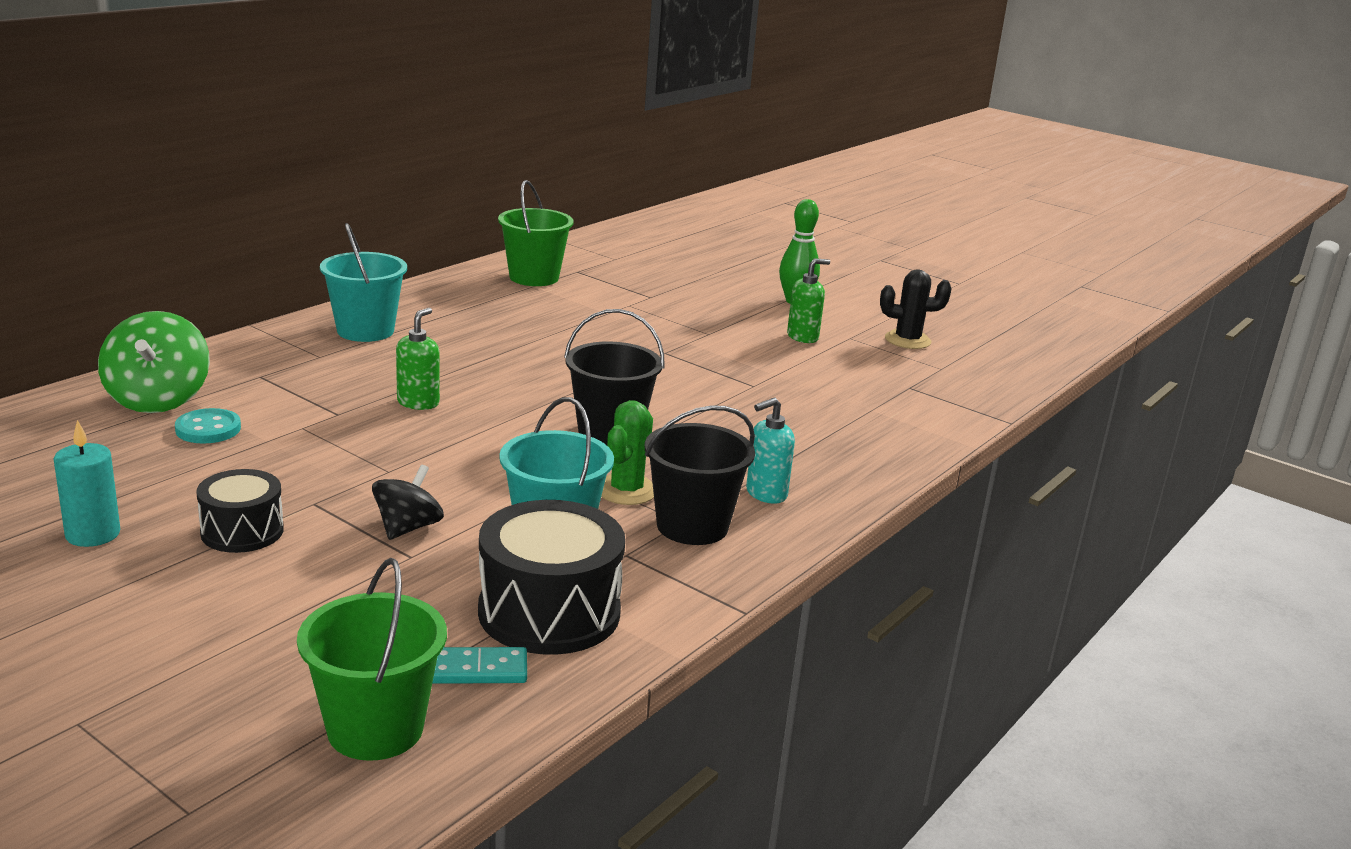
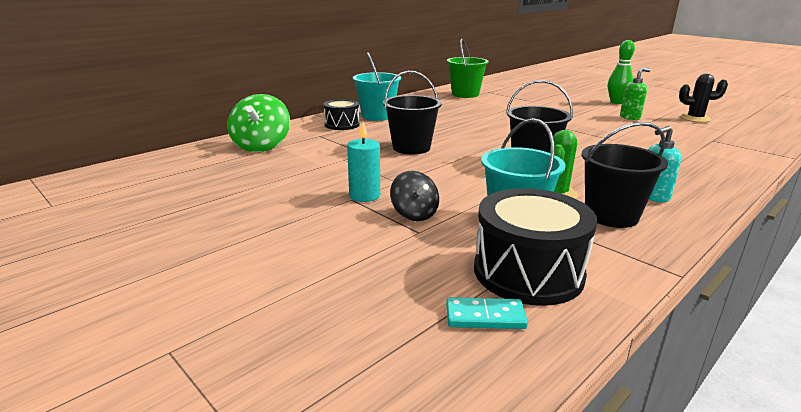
camera: 10 degrees right, 0 degrees up
turquoise candle [54,420,120,547] -> turquoise candle moved to [347,122,380,202]
turquoise button [175,408,241,444] -> none
black drum [196,469,284,553] -> black drum moved to [324,99,359,130]
green bucket [297,558,447,761] -> none
black spinning top [372,465,444,540] -> black spinning top turned 120 degrees clockwise [390,171,439,221]
green soap dispenser [396,308,440,410] -> black bucket [383,71,442,154]

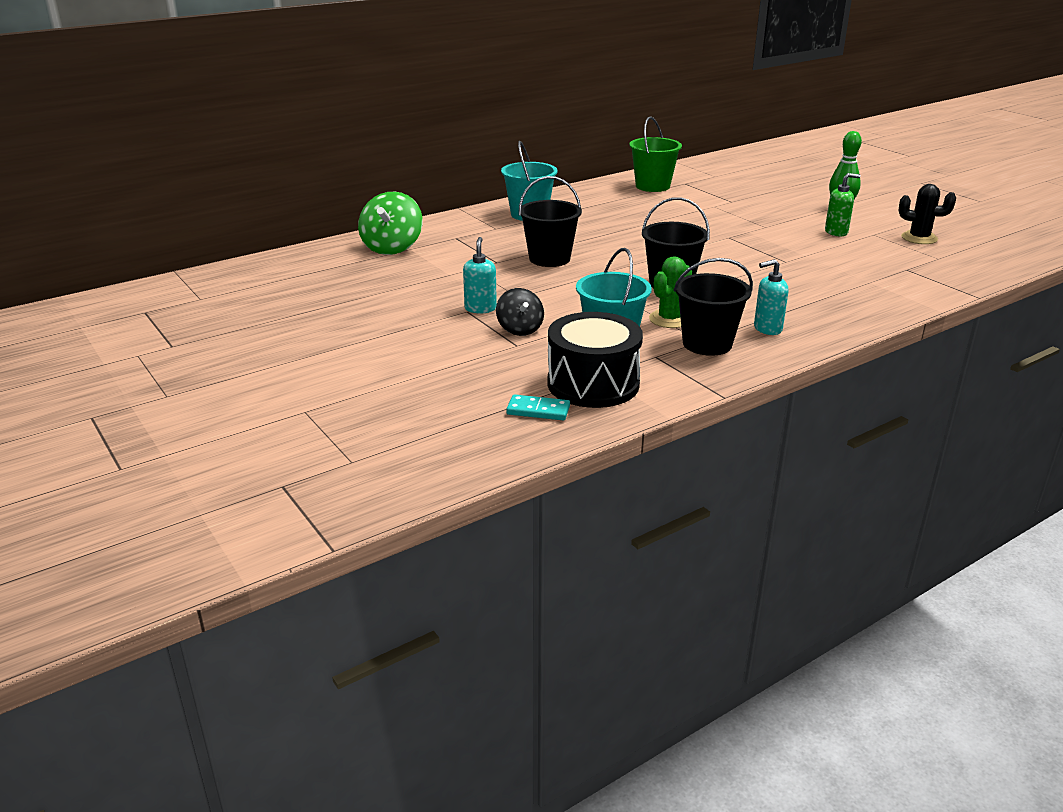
camera: 10 degrees right, 5 degrees up
black drum [324,99,359,130] -> none
turquoise candle [347,122,380,202] -> turquoise soap dispenser [463,237,497,313]

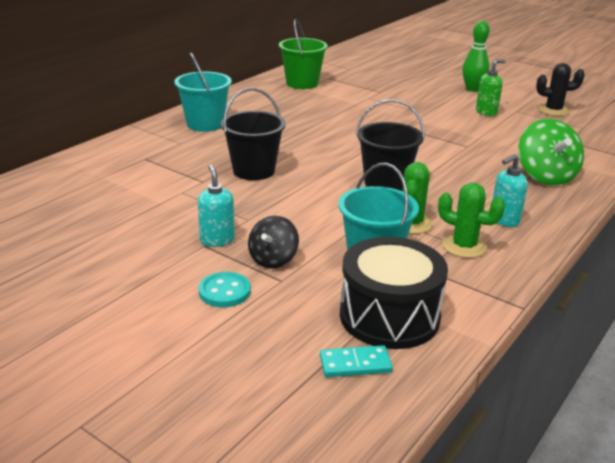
camera: 20 degrees left, 0 degrees up
green spinning top [358,192,423,255] -> green spinning top moved to [518,119,584,186]
black spinning top [496,288,544,336] -> black spinning top turned 60 degrees clockwise [248,216,299,269]
black bucket [674,258,753,356] -> green cactus [438,183,505,258]
none -> turquoise button [199,272,251,308]

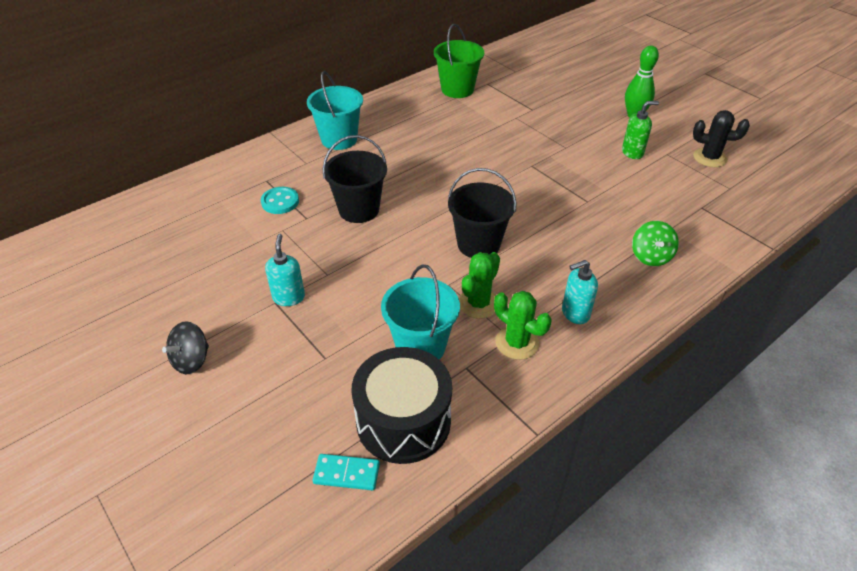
camera: 15 degrees right, 15 degrees up
turquoise button [199,272,251,308] -> turquoise button moved to [261,187,299,214]
black spinning top [248,216,299,269] -> black spinning top moved to [162,321,209,374]
green spinning top [518,119,584,186] -> green spinning top [632,221,679,266], size x0.63

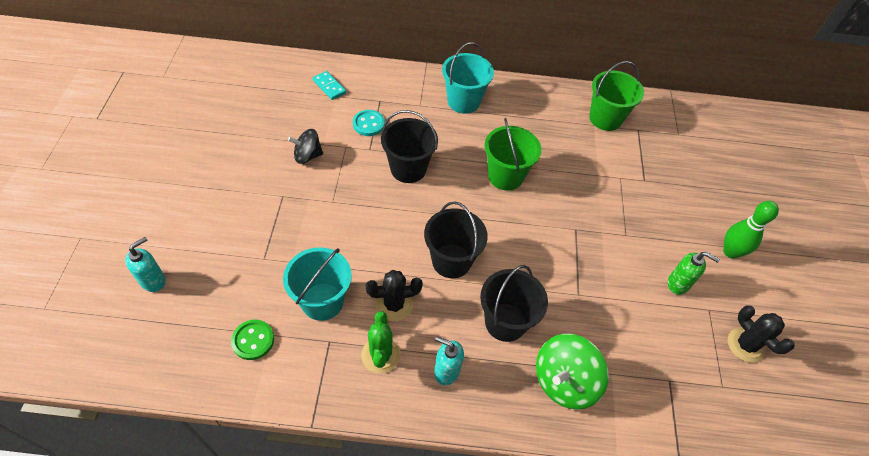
camera: 40 degrees right, 10 degrees up
black spinning top [162,321,209,374] -> black spinning top moved to [288,129,323,164]
turquoise soap dispenser [265,234,305,306] -> turquoise soap dispenser moved to [125,237,166,292]
turquoise domino [313,454,380,490] -> turquoise domino moved to [313,71,346,100]
black drum [351,347,452,464] -> green button [231,320,274,360]
green cactus [459,252,500,319] -> black cactus [366,270,423,321]
green spinning top [632,221,679,266] -> green spinning top [536,334,609,410], size x1.59
none -> black bucket [480,265,548,342]
none -> green bucket [484,118,541,190]

